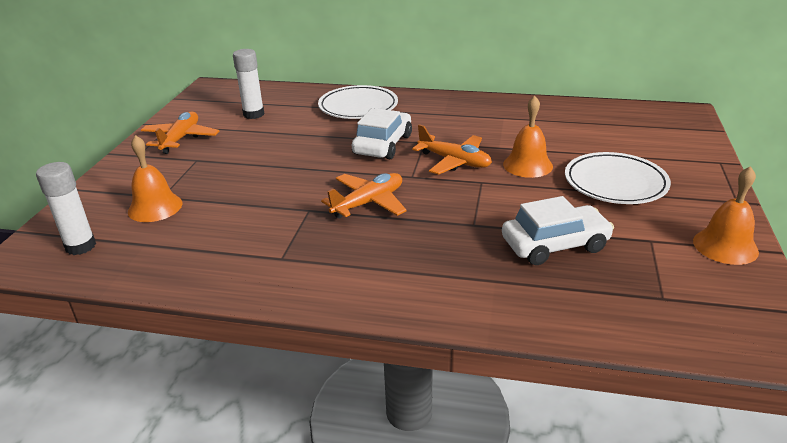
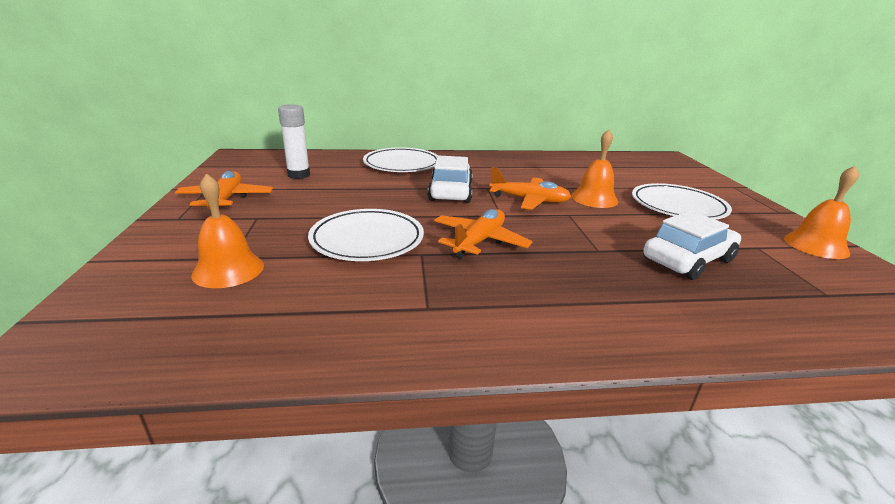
camera: 20 degrees left, 5 degrees down
white glue stick [36,162,96,255] -> none
none -> white plate [308,209,424,261]

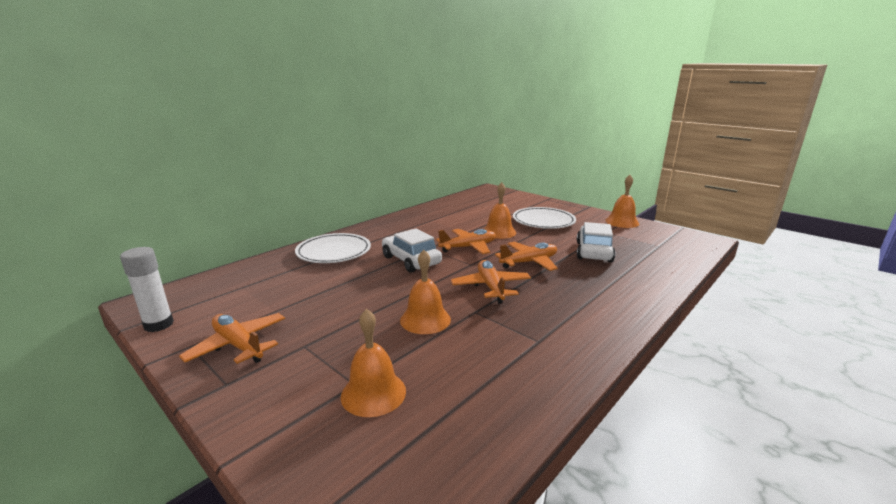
camera: 40 degrees left, 5 degrees down
white glue stick [278,104,310,179] -> white glue stick moved to [120,247,174,332]
white plate [308,209,424,261] -> orange bell [400,250,451,334]
none -> orange plane [495,242,558,271]

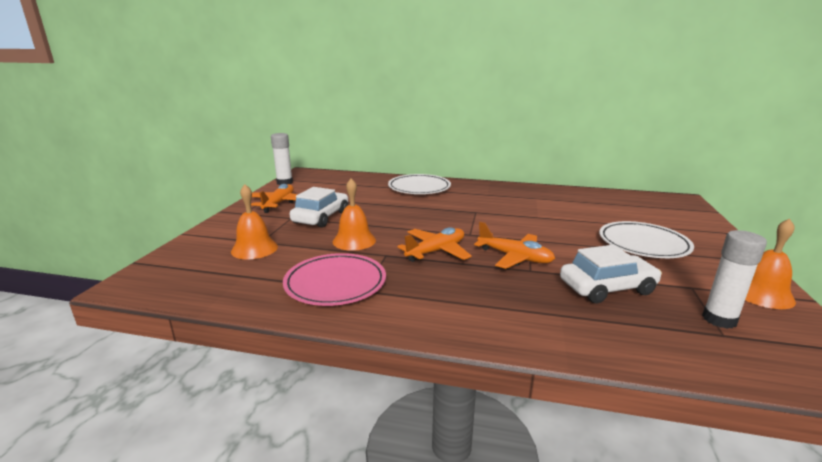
camera: 60 degrees right, 0 degrees up
white car [382,228,442,273] -> white car moved to [290,187,348,228]
orange plane [436,229,496,254] -> none
orange bell [484,182,516,239] -> none
none -> pink plate [283,253,386,306]
none -> white glue stick [702,230,767,329]

